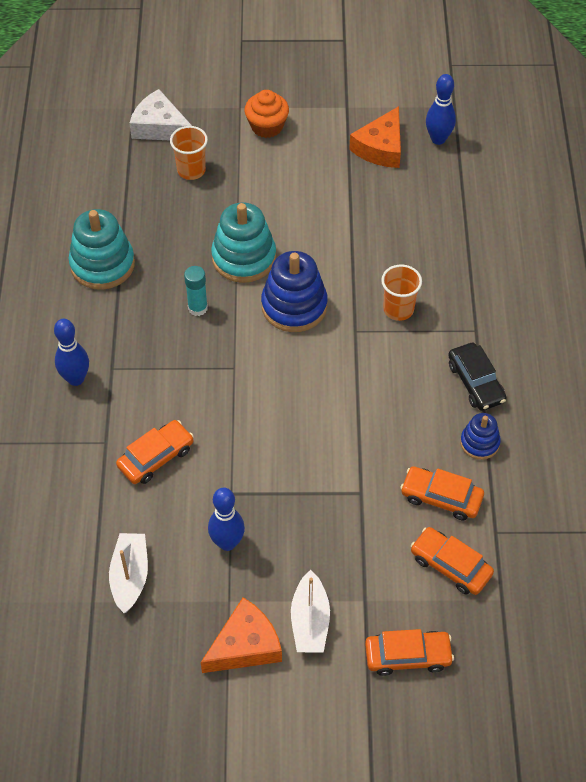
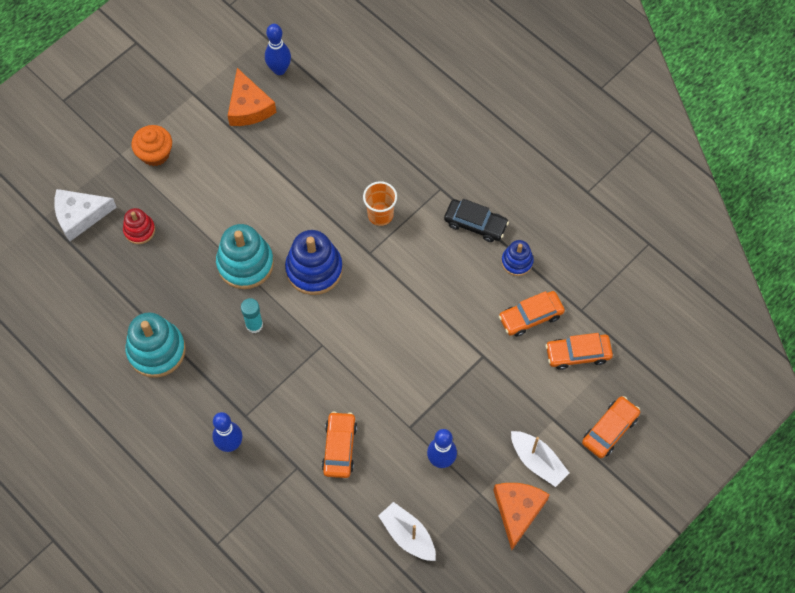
camera: 45 degrees left, 10 degrees up
orange cup [170,126,208,180] -> red stacking toy [123,208,155,244]

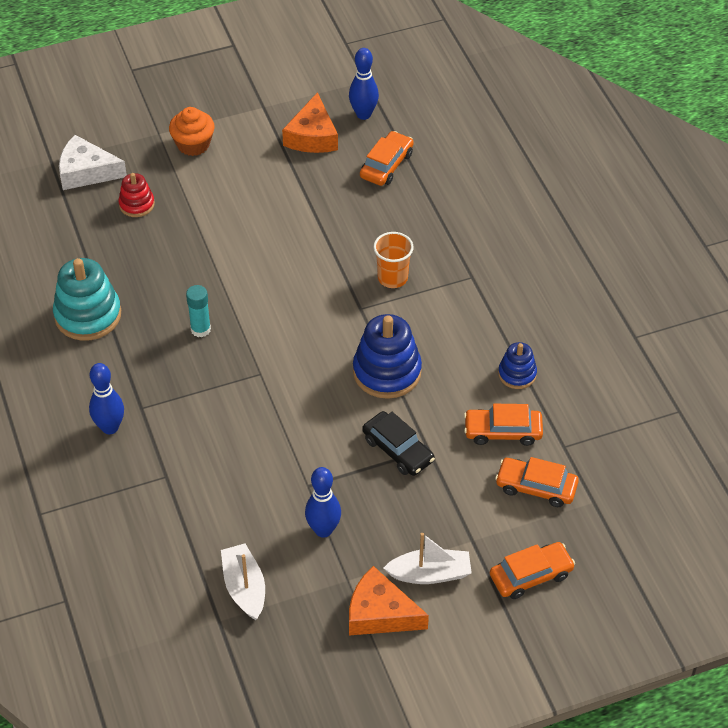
camera: 25 degrees right, 15 degrees down
turquoise stacking toy [216,224,274,289] -> none
blue stacking toy [285,230,343,295] -> blue stacking toy moved to [353,314,422,399]
orange car [322,411,357,478] -> orange car moved to [360,131,414,186]
black car [444,199,509,242] -> black car moved to [362,411,435,476]
orange cheese [493,483,550,550] -> orange cheese turned 105 degrees counterclockwise [349,566,429,636]
white boat [511,431,569,487] -> white boat turned 75 degrees counterclockwise [384,533,472,584]

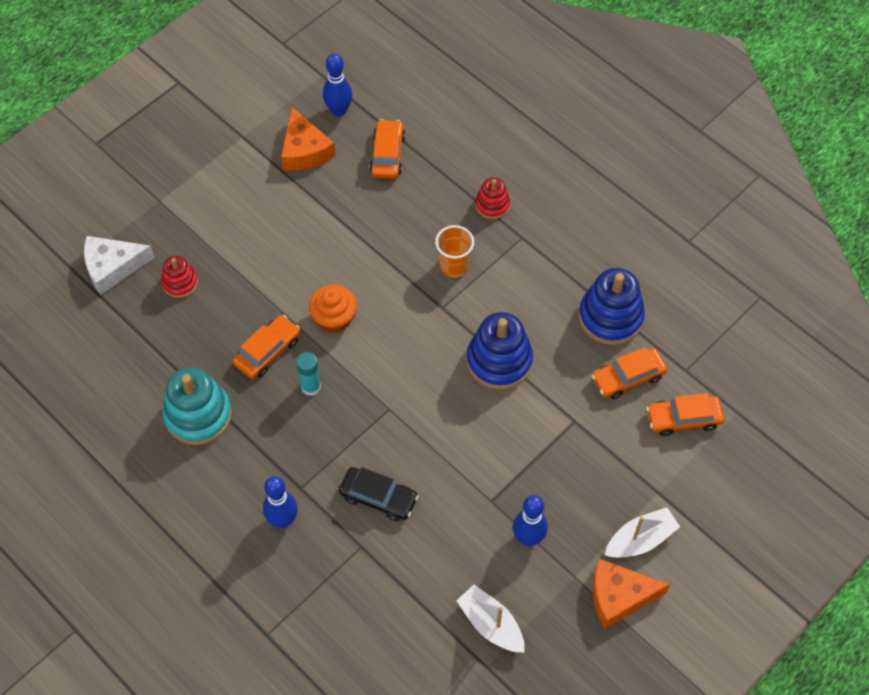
camera: 25 degrees left, 10 degrees up
orange cupcake [169,107,215,156] -> orange cupcake moved to [309,284,357,333]
black car [362,411,435,476] -> black car moved to [339,467,419,521]
orange car [490,542,575,599] -> orange car moved to [233,315,300,379]
blue stacking toy [498,342,537,389] -> blue stacking toy [579,268,645,345], size x1.79
none -> red stacking toy [475,177,510,219]

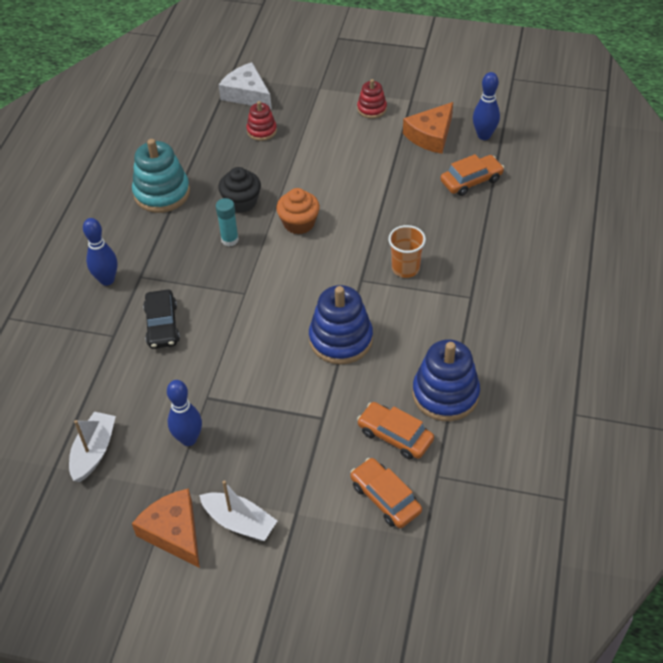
camera: 60 degrees right, 10 degrees down
orange car [233,315,300,379] -> black cupcake [218,167,261,213]
red stacking toy [475,177,510,219] -> red stacking toy moved to [357,79,387,119]

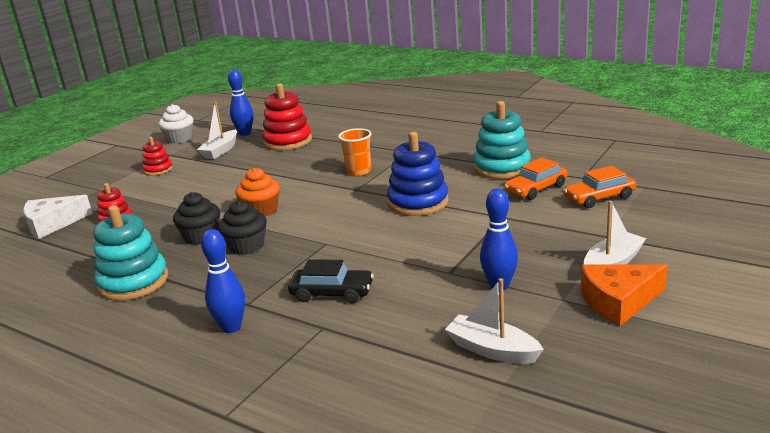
camera: 70 degrees left, 25 degrees down
turquoise glue stick [216,198,239,246] -> black cupcake [218,200,267,255]
orange cheese [403,102,453,154] -> white boat [197,102,237,159]
blue stacking toy [413,339,480,421] -> turquoise stacking toy [473,101,531,179]
orange car [440,154,504,196] -> red stacking toy [262,83,312,150]
none -> white cupcake [159,104,193,144]

